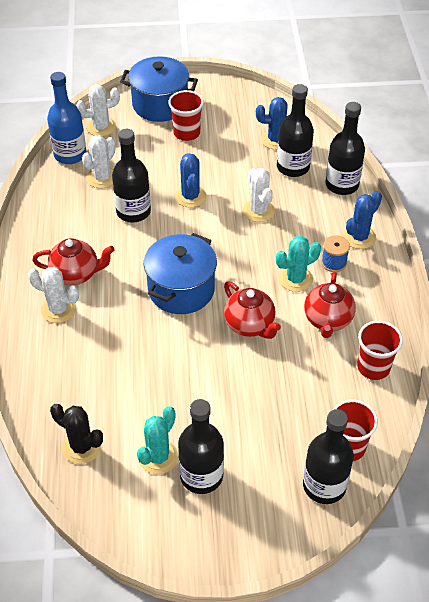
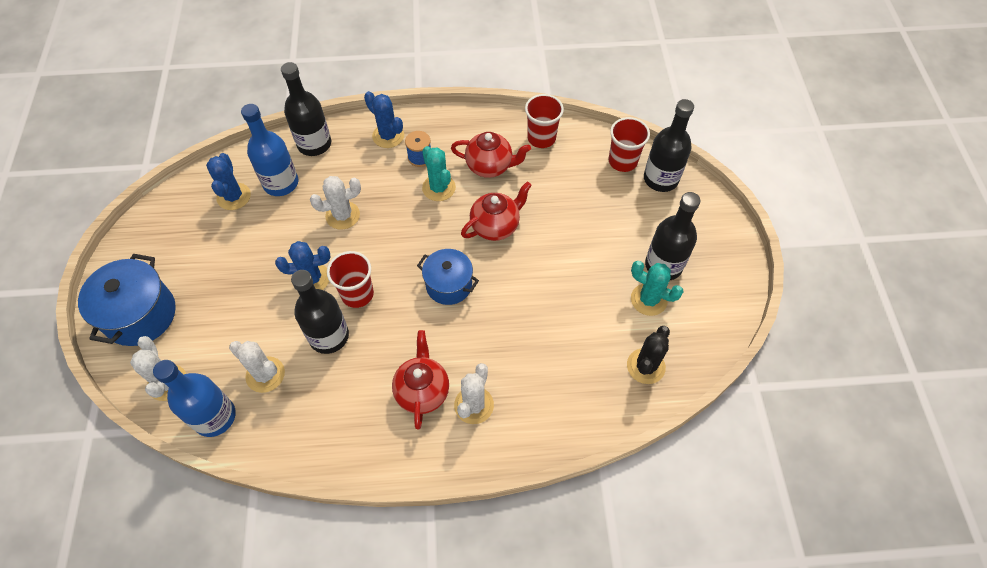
camera: 90 degrees left, 10 degrees up
blue pot [144,233,217,314] -> blue pot [417,249,479,305], size x0.67
red cup [168,90,204,141] -> red cup moved to [327,251,374,308]
black bottle [277,84,314,177] -> blue bottle [241,104,299,196]

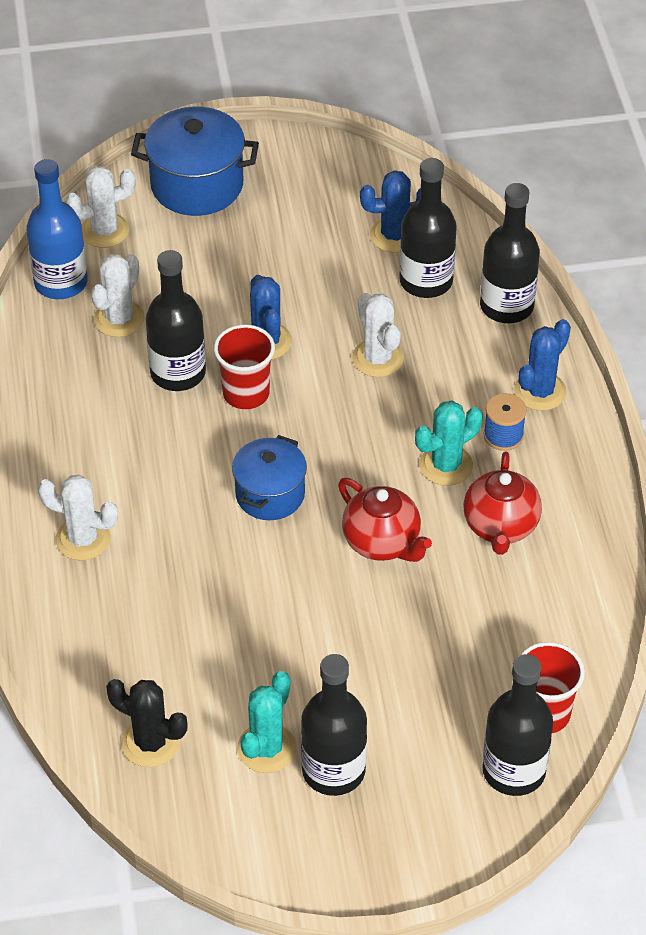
camera: 85 degrees right, 10 degrees down
blue bottle [241,104,299,196] -> black bottle [399,158,457,298]
red teapot [392,330,449,429] -> none
red cup [525,94,564,148] -> none

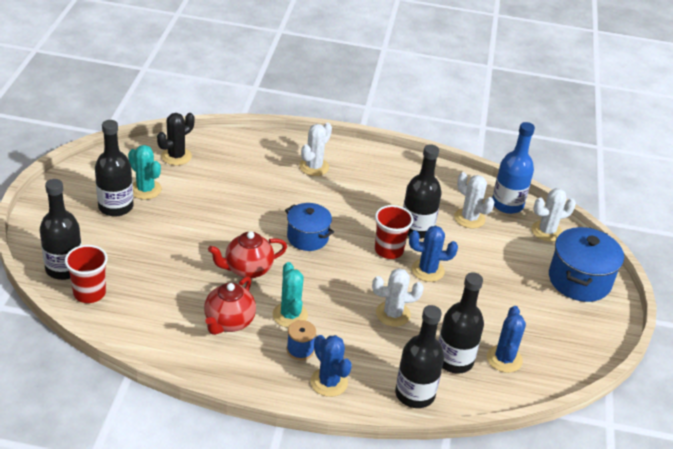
camera: 105 degrees right, 10 degrees down
white cactus [66,166,136,248] -> white cactus turned 75 degrees clockwise [532,188,576,242]
red teapot [463,452,542,555] -> red teapot turned 90 degrees counterclockwise [204,276,256,335]

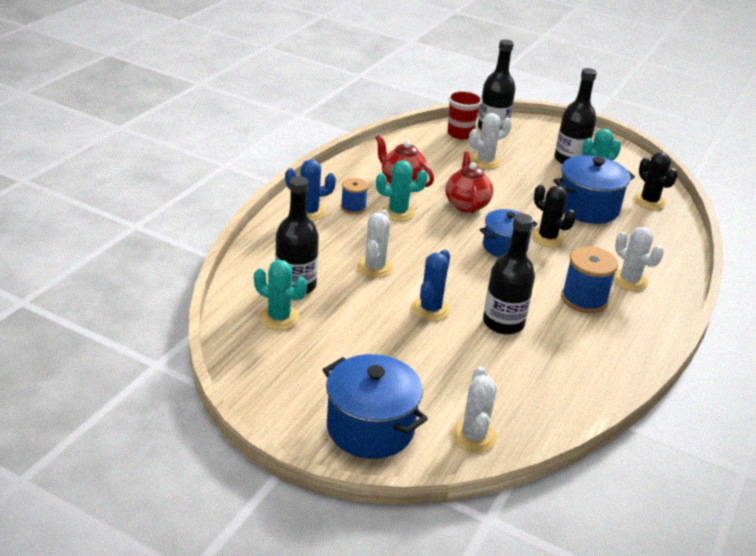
camera: 110 degrees right, 5 degrees down
red cup [375,205,413,259] -> none
black bottle [395,305,444,408] -> none
white cactus [454,172,494,228] -> white cactus moved to [469,113,512,169]
blue cactus [487,306,526,373] -> turquoise cactus [254,260,307,330]
blue bottle [492,122,535,214] -> none
none -> black cactus [531,184,576,247]
none -> blue pot [553,155,635,224]
none -> blue spool [561,246,618,313]

